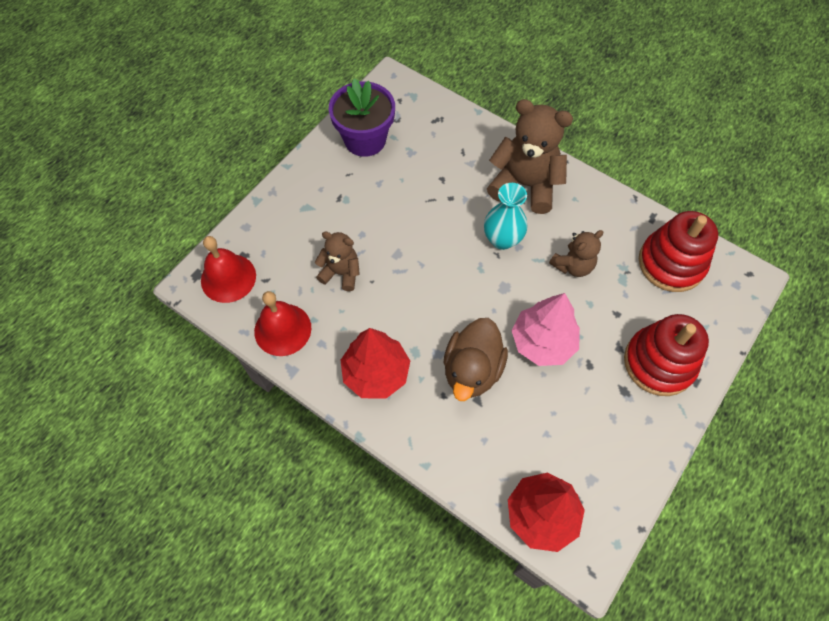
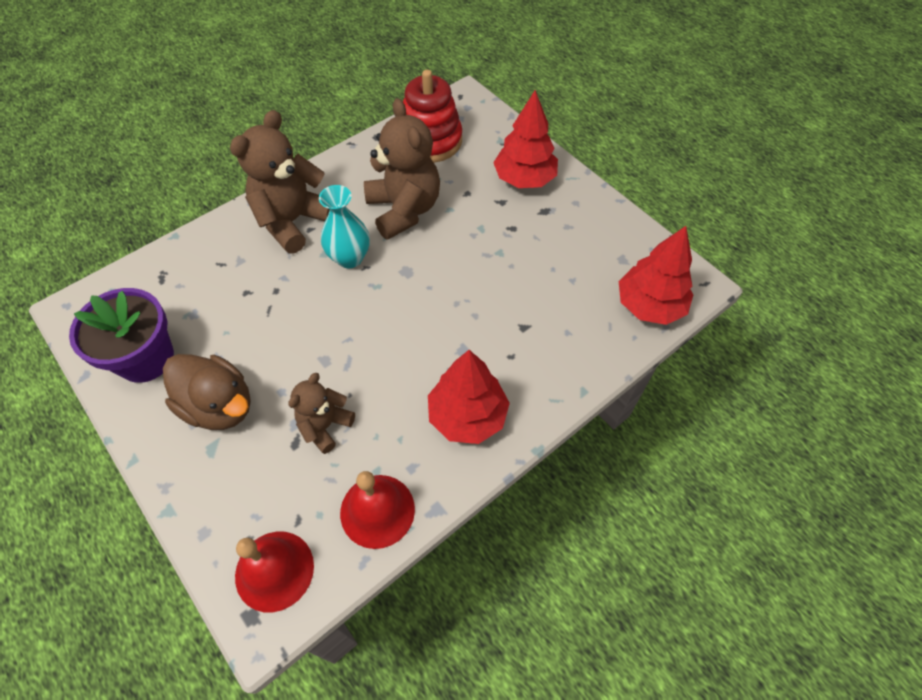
camera: 75 degrees left, 5 degrees down
brown duck [444,318,508,401] -> brown duck moved to [163,354,251,430]
pink tree [512,293,580,366] -> none
brown teddy bear [549,230,603,277] -> brown teddy bear [364,98,440,240], size x1.77
red stacking toy [624,314,709,396] -> red tree [493,90,558,188]

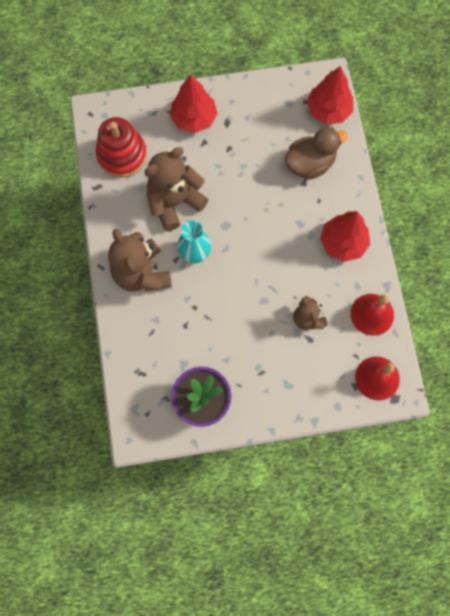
camera: 60 degrees left, 15 degrees up
brown duck [163,354,251,430] -> brown duck moved to [285,127,348,180]
brown teddy bear [364,98,440,240] -> brown teddy bear turned 45 degrees counterclockwise [144,147,209,231]

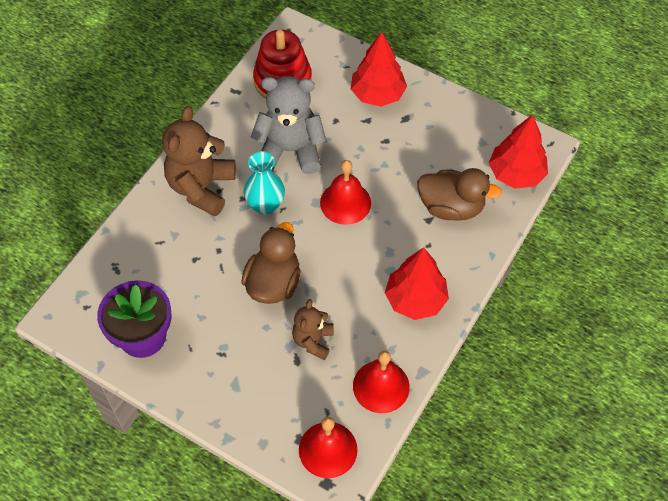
camera: 40 degrees right, 15 degrees down
brown teddy bear [144,147,209,231] -> grey teddy bear [251,76,326,174]
none -> brown duck [241,222,301,304]
none -> red bell [320,160,371,225]

